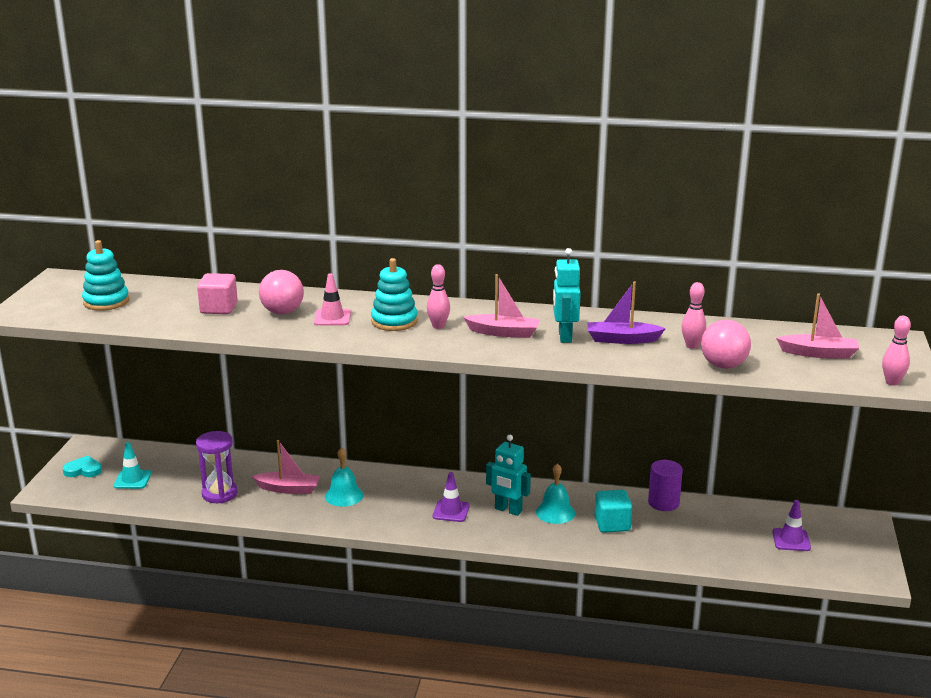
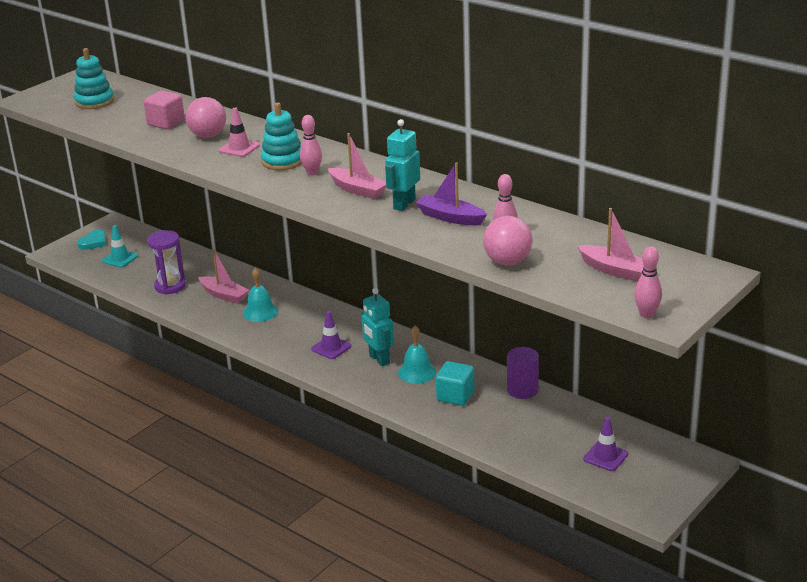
camera: 30 degrees right, 5 degrees up
turquoise heart [63,456,102,477] -> turquoise heart turned 90 degrees clockwise [77,230,106,250]

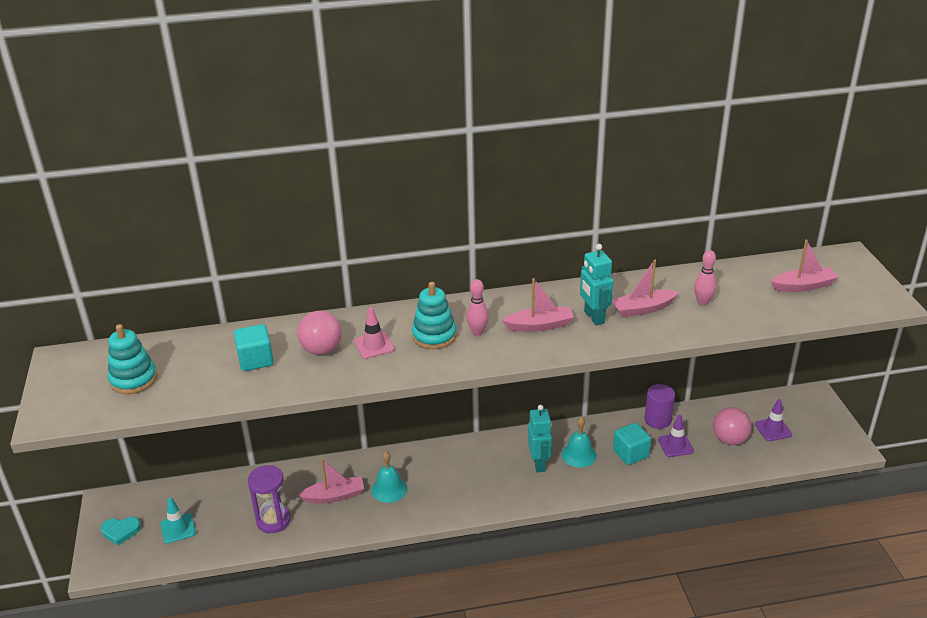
camera: 50 degrees left, 5 degrees up
turquoise heart [77,230,106,250] -> turquoise heart turned 105 degrees clockwise [101,517,141,545]
pink cube [144,90,185,129] -> turquoise cube [234,324,274,371]
purple traffic cone [311,311,352,359] -> purple traffic cone moved to [658,415,694,457]
turquoise robot [361,288,394,366] -> turquoise robot turned 105 degrees counterclockwise [528,405,552,472]
purple boat [415,162,487,225] -> pink boat [612,260,678,317]
pink ball [483,216,532,265] -> pink ball moved to [713,407,752,445]
pink bowling pin [634,246,662,318] -> none

